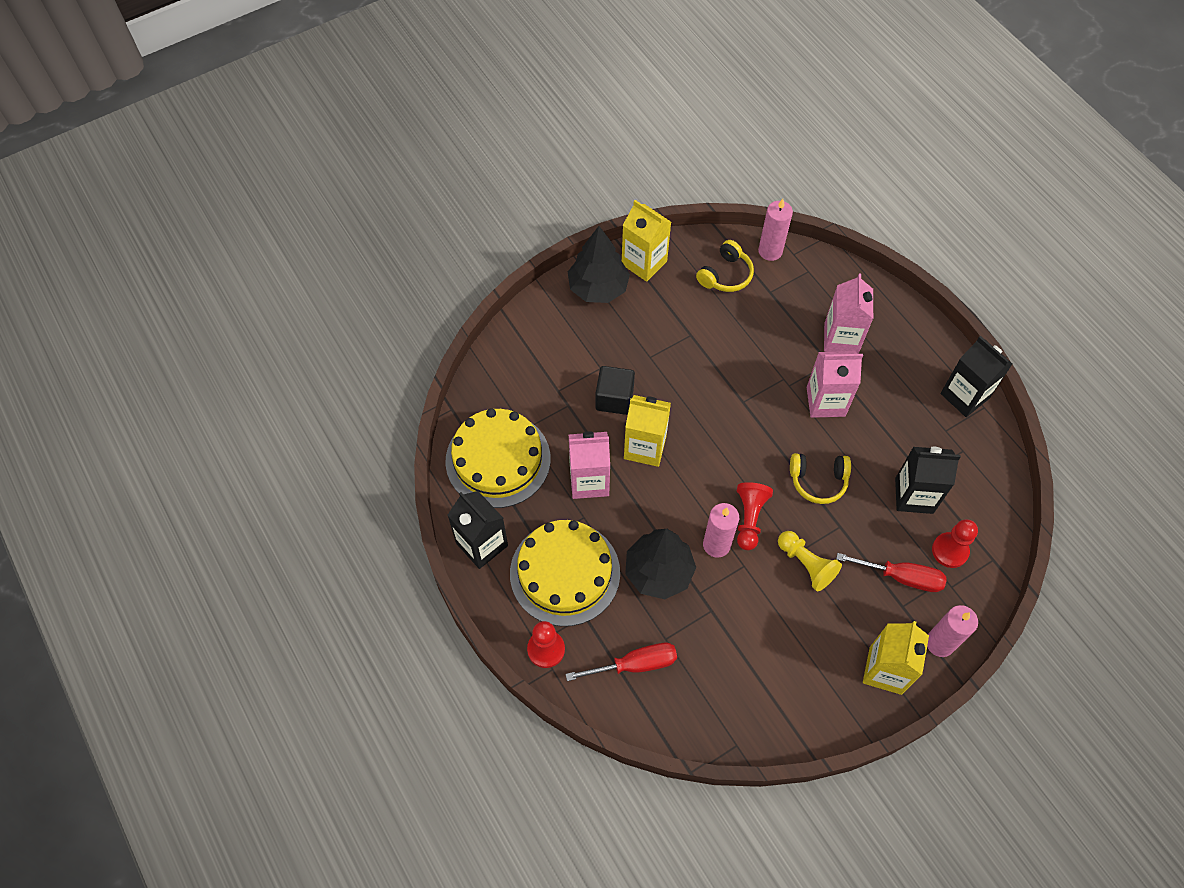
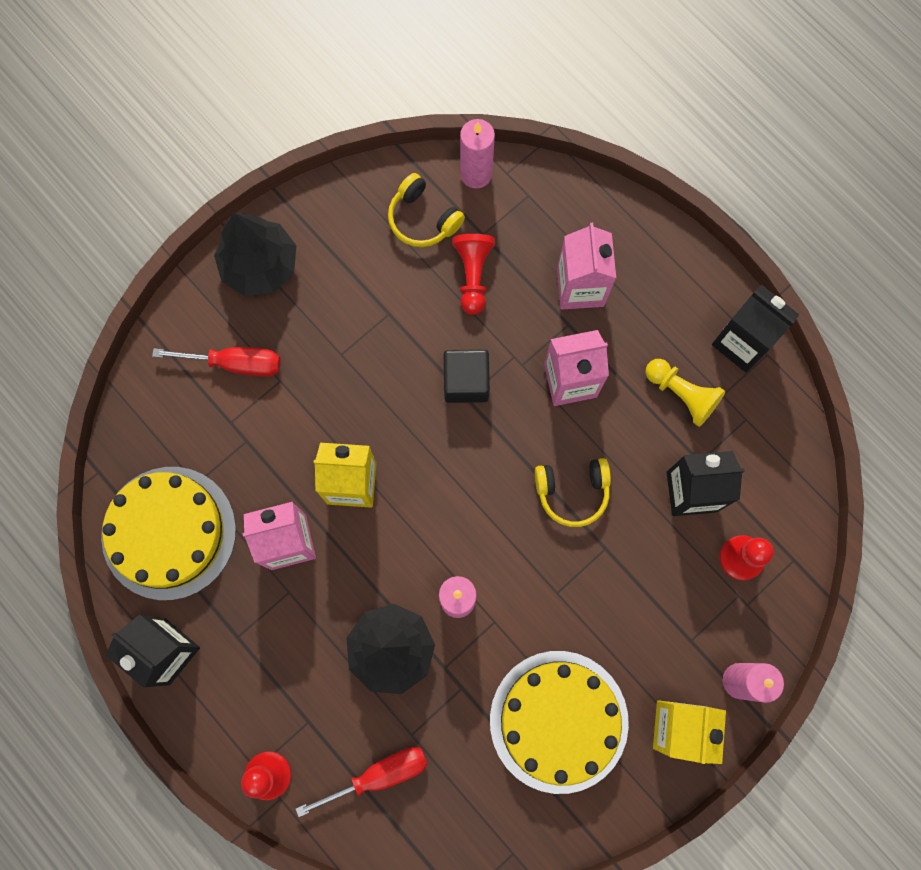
camera: 10 degrees left, 15 degrees up
yellow cake [510,520,620,626] -> yellow cake moved to [490,651,629,794]
black cube [595,366,635,415] -> black cube moved to [444,350,490,403]
yellow carton [622,200,671,282] -> none
yellow headphones [696,240,754,292] -> yellow headphones turned 105 degrees clockwise [388,173,465,247]
red pawn [737,482,773,550] -> red pawn moved to [453,234,495,315]
yellow pawn [778,531,842,591] -> yellow pawn moved to [645,359,725,427]
red screwdriver [836,553,946,592] -> red screwdriver moved to [152,347,281,377]

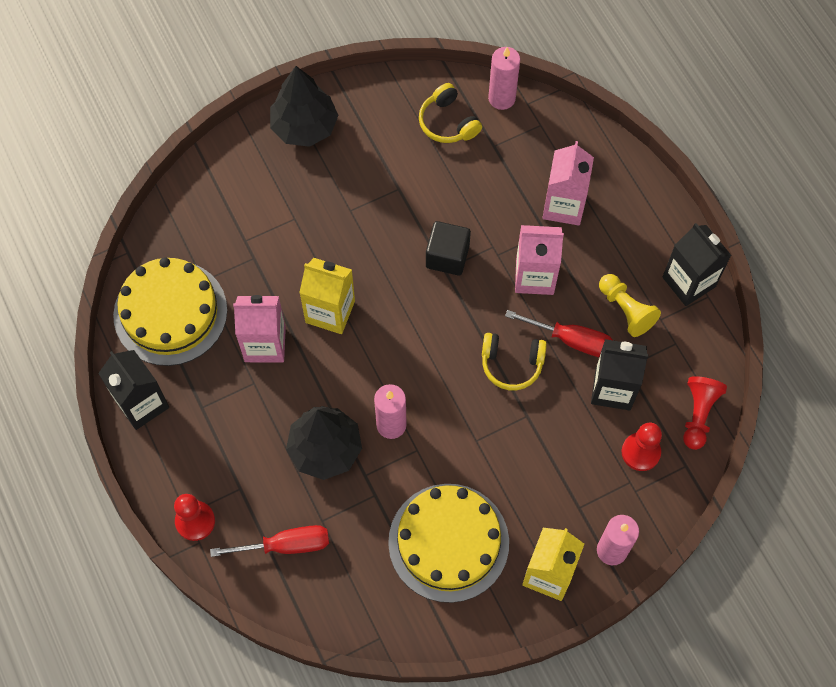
camera: 15 degrees right, 10 degrees down
red screwdriver [152,347,281,377] -> red screwdriver moved to [505,310,612,357]
red pawn [453,234,495,315] -> red pawn moved to [683,376,727,450]

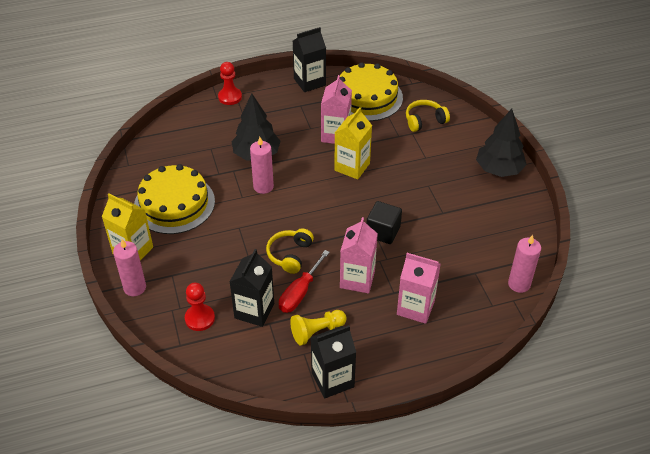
camera: 100 degrees right, 20 degrees down
red screwdriver [210,525,329,557] -> none
yellow headphones [419,83,482,143] -> yellow headphones moved to [406,100,450,132]
red pawn [683,376,727,450] -> none

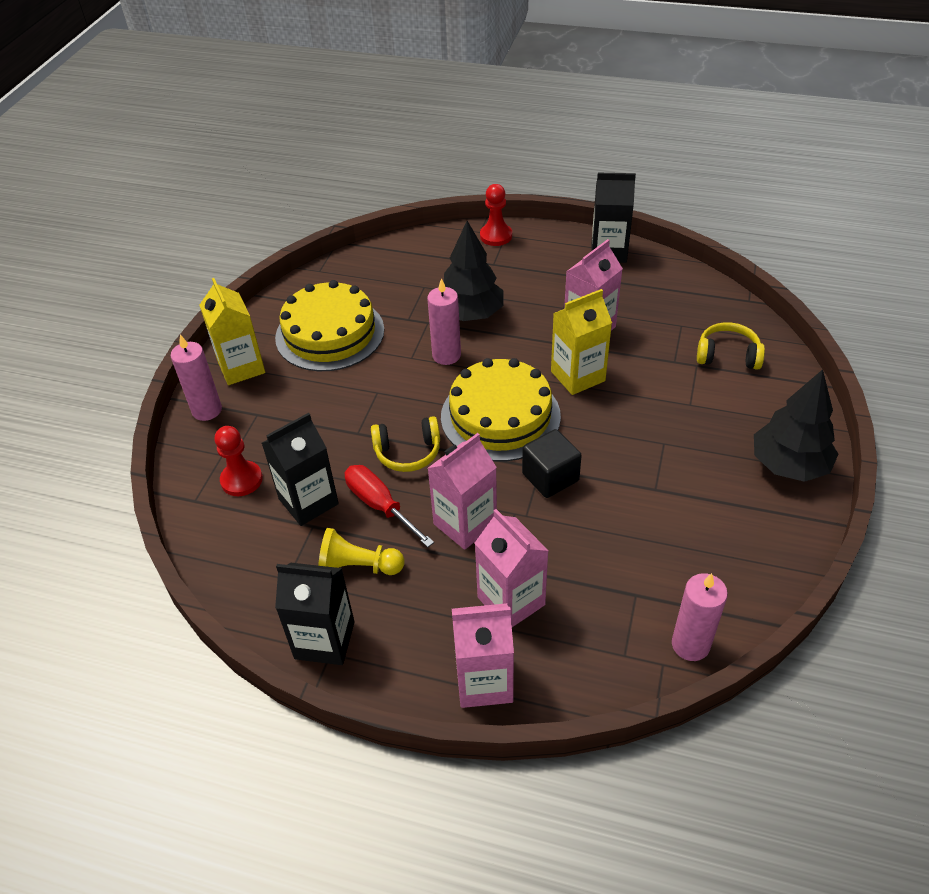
camera: 35 degrees right, 0 degrees up
yellow headphones [266,228,314,274] -> yellow headphones turned 150 degrees counterclockwise [371,416,440,472]
red screwdriver [279,250,330,313] -> red screwdriver turned 75 degrees clockwise [345,465,434,547]
yellow cake [340,62,403,121] -> yellow cake moved to [441,358,561,462]
none -> pink carton [452,603,514,708]

